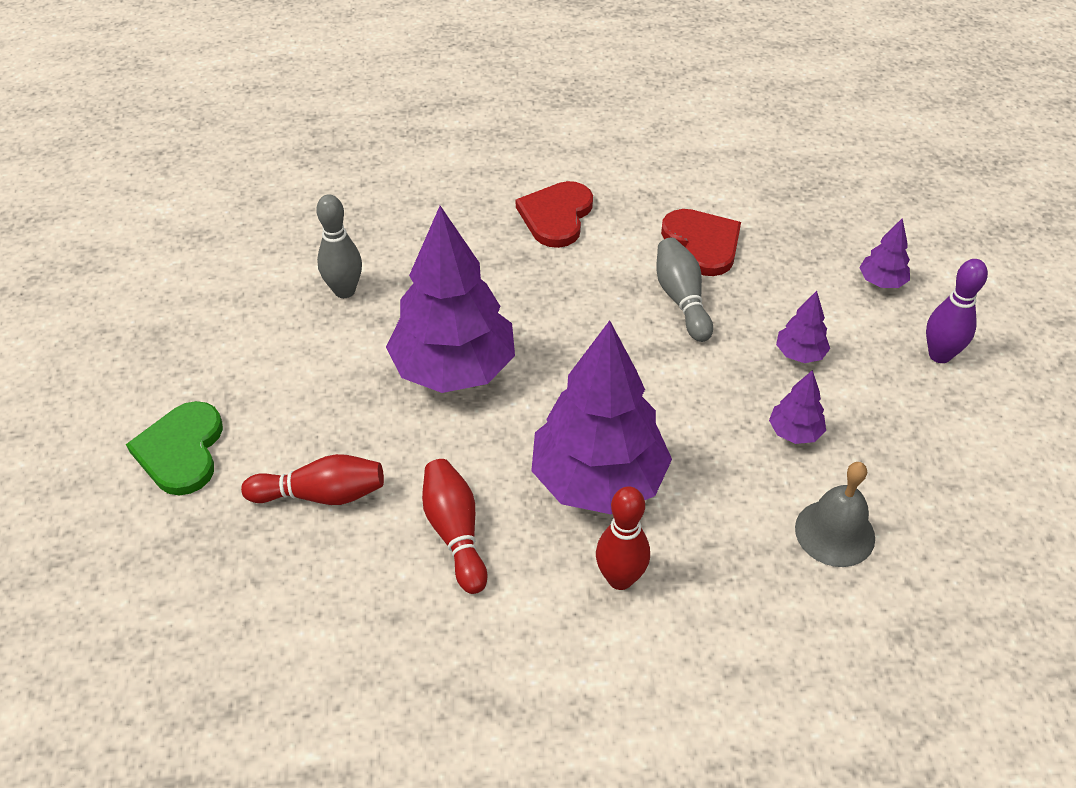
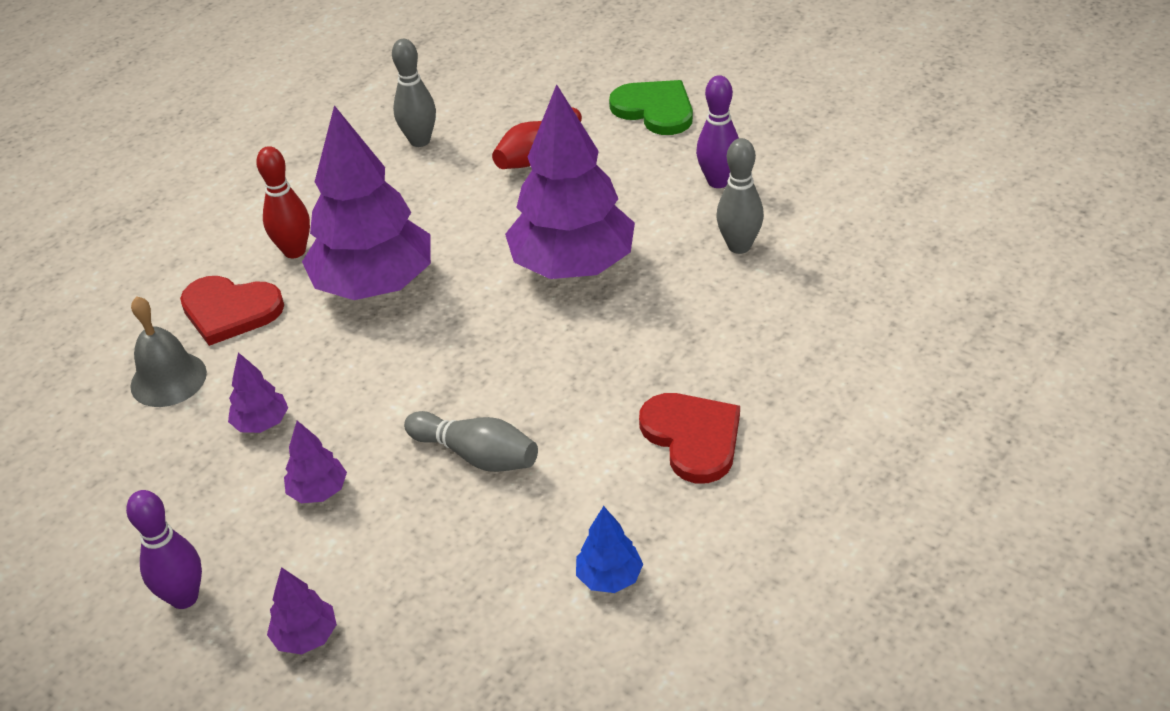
camera: 135 degrees right, 5 degrees down
red bowling pin [422,459,487,594] -> none
red heart [661,209,741,276] -> red heart moved to [180,276,284,346]
none -> grey bowling pin [392,39,436,147]
none -> blue tree [576,506,643,593]
none -> purple bowling pin [696,75,739,188]

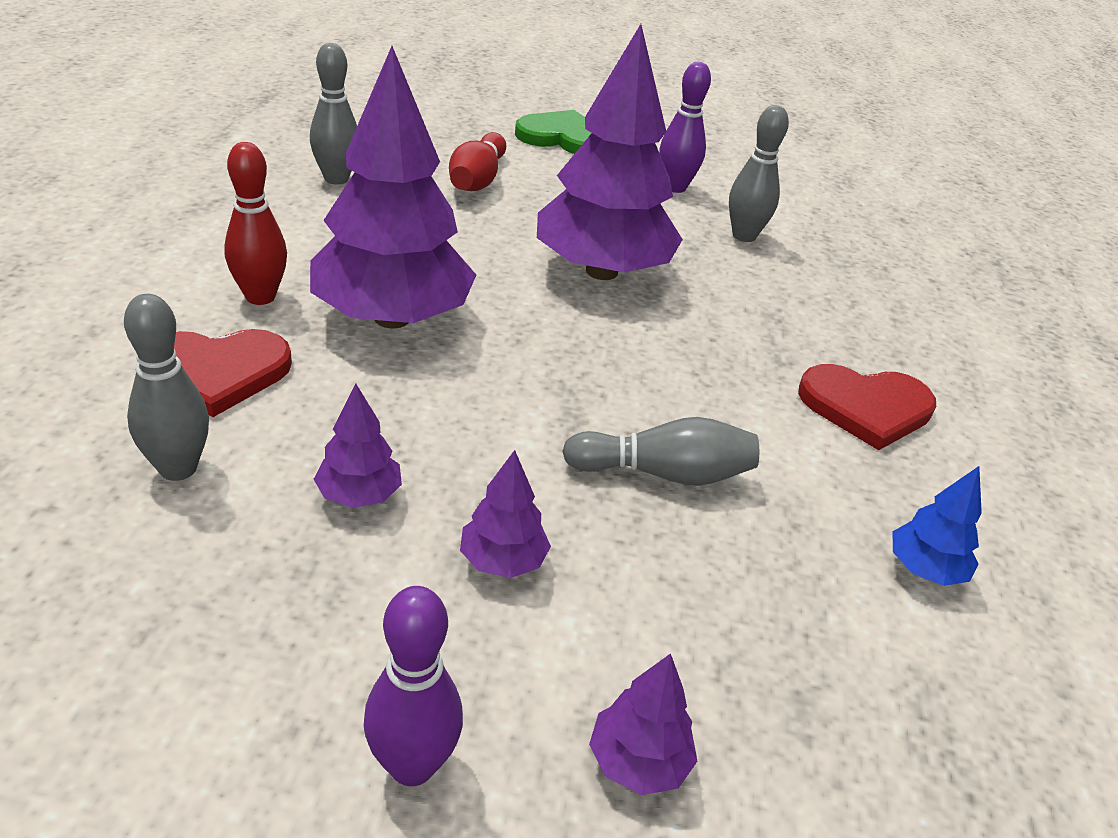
camera: 35 degrees left, 5 degrees down
grey bell [130,296,207,407] -> grey bowling pin [124,294,209,481]
red heart [639,393,740,483] -> red heart turned 150 degrees clockwise [798,364,936,450]

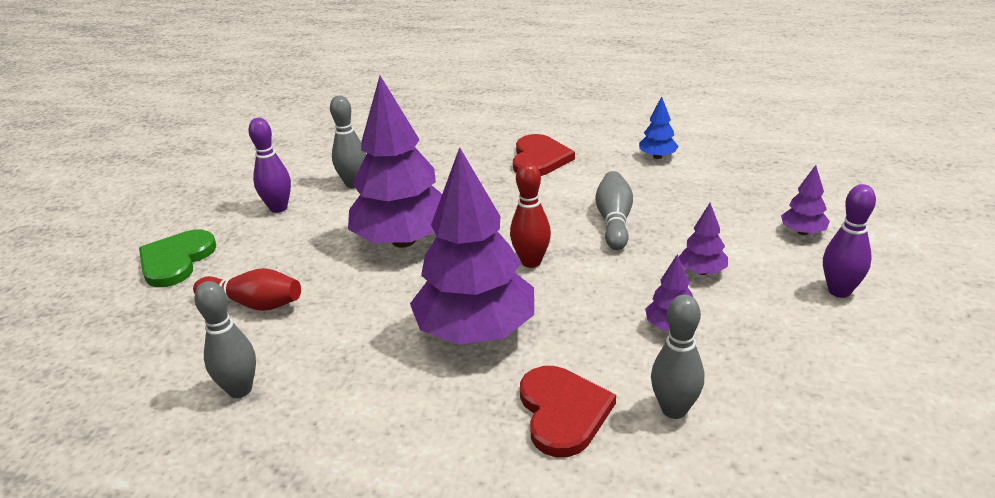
camera: 80 degrees left, 5 degrees down
red bowling pin [224,142,287,305] -> red bowling pin moved to [510,162,551,268]

